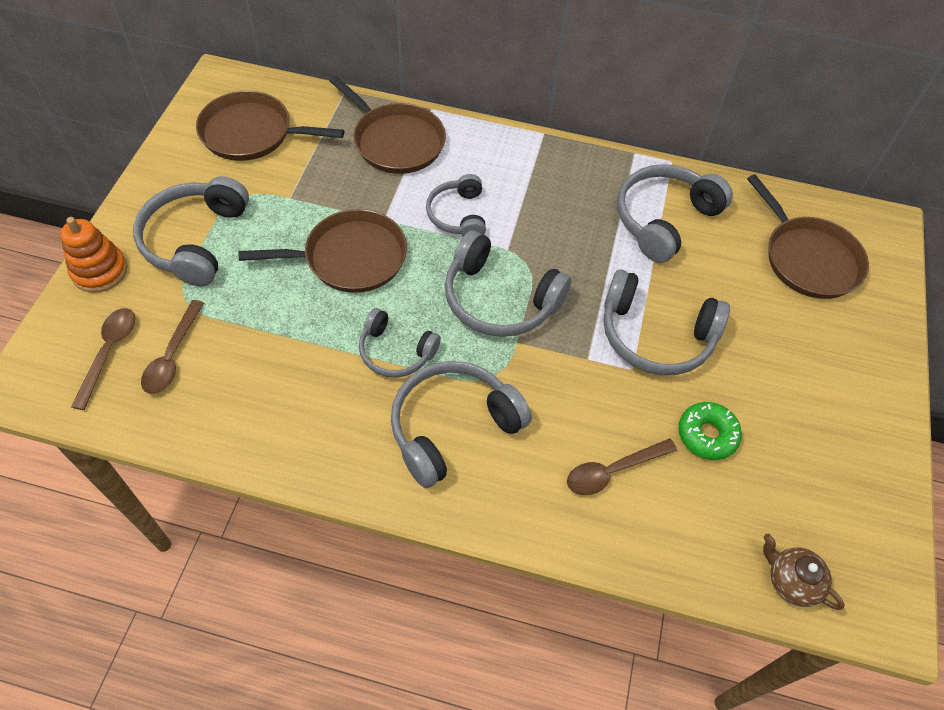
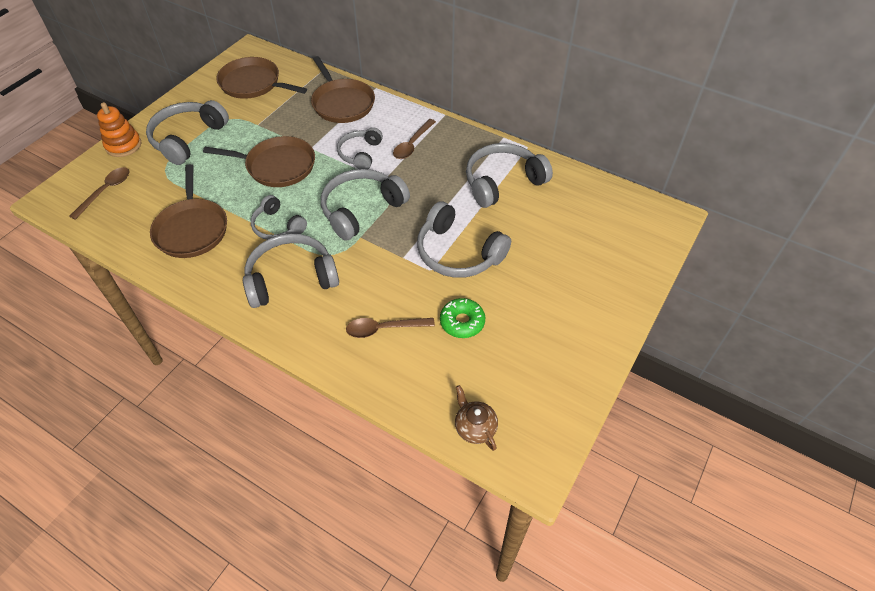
camera: 20 degrees right, 5 degrees down
brown spoon [141,300,204,394] -> brown spoon moved to [393,119,436,159]
grey headphones [445,230,571,337] -> grey headphones turned 90 degrees clockwise [321,169,410,241]
brown pan [747,174,869,299] -> brown pan moved to [150,164,227,258]

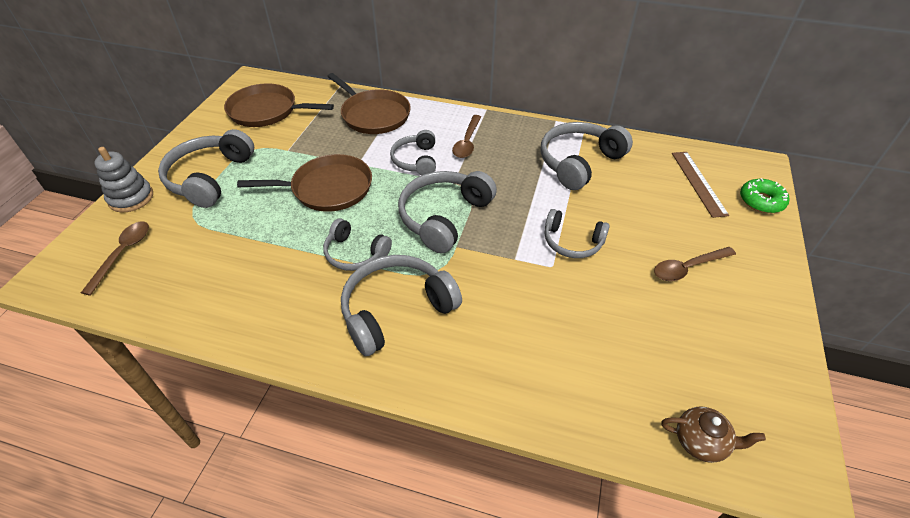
camera: 15 degrees left, 5 degrees down
orange stacking toy [97,102,141,157] -> grey stacking toy [94,147,153,213]
brown pan [150,164,227,258] -> none
brown spoon [346,318,435,338] -> brown spoon moved to [654,247,736,281]
grey headphones [417,201,511,278] -> grey headphones [544,209,610,258], size x0.62
green donut [440,298,485,338] -> green donut moved to [740,178,789,213]
brown teapot [455,385,498,451] -> brown teapot turned 150 degrees clockwise [661,406,766,463]
none -> brown ruler [672,152,729,218]

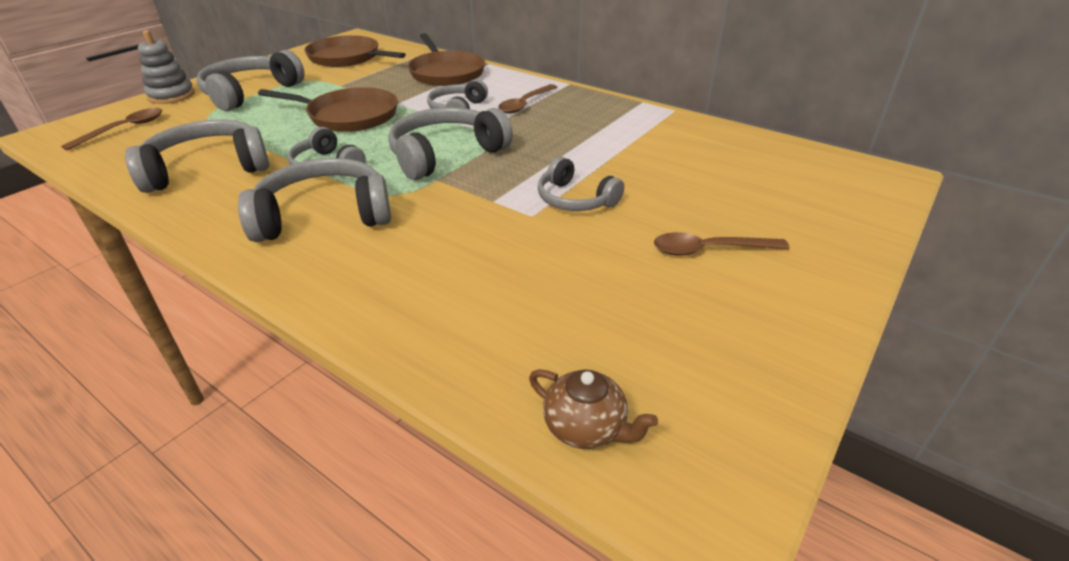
camera: 20 degrees right, 10 degrees down
grey headphones [541,122,633,190] -> grey headphones moved to [125,120,269,193]
brown ruler [672,152,729,218] -> none
green donut [740,178,789,213] -> none

